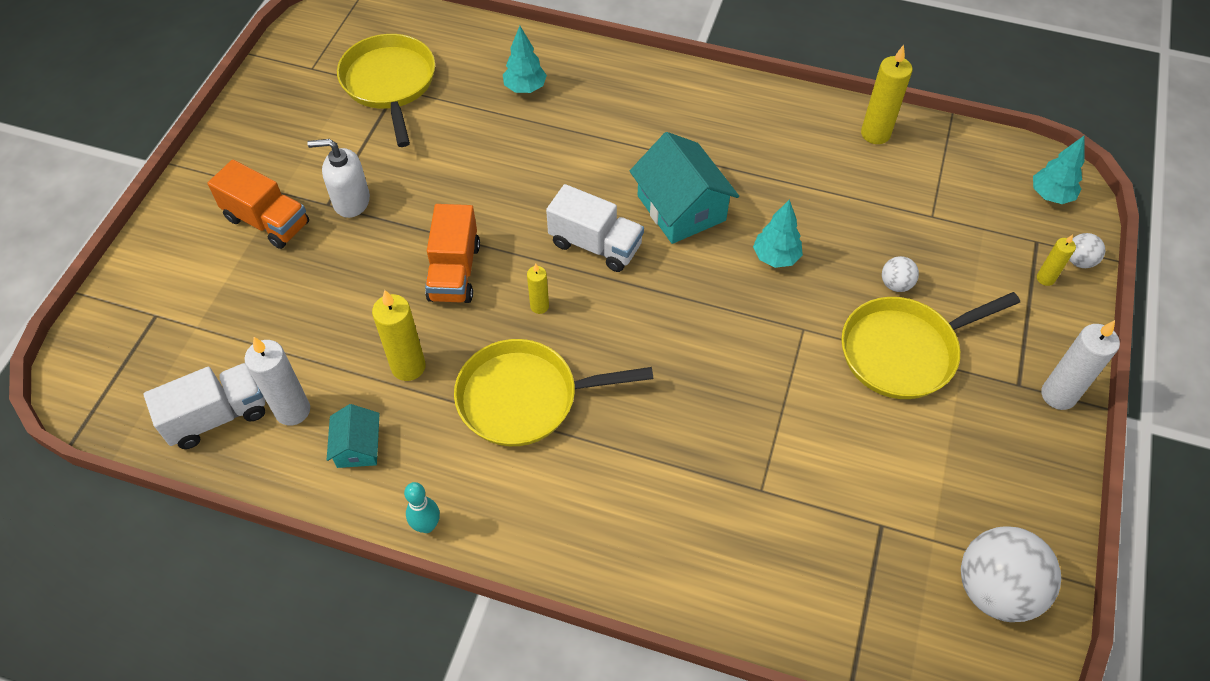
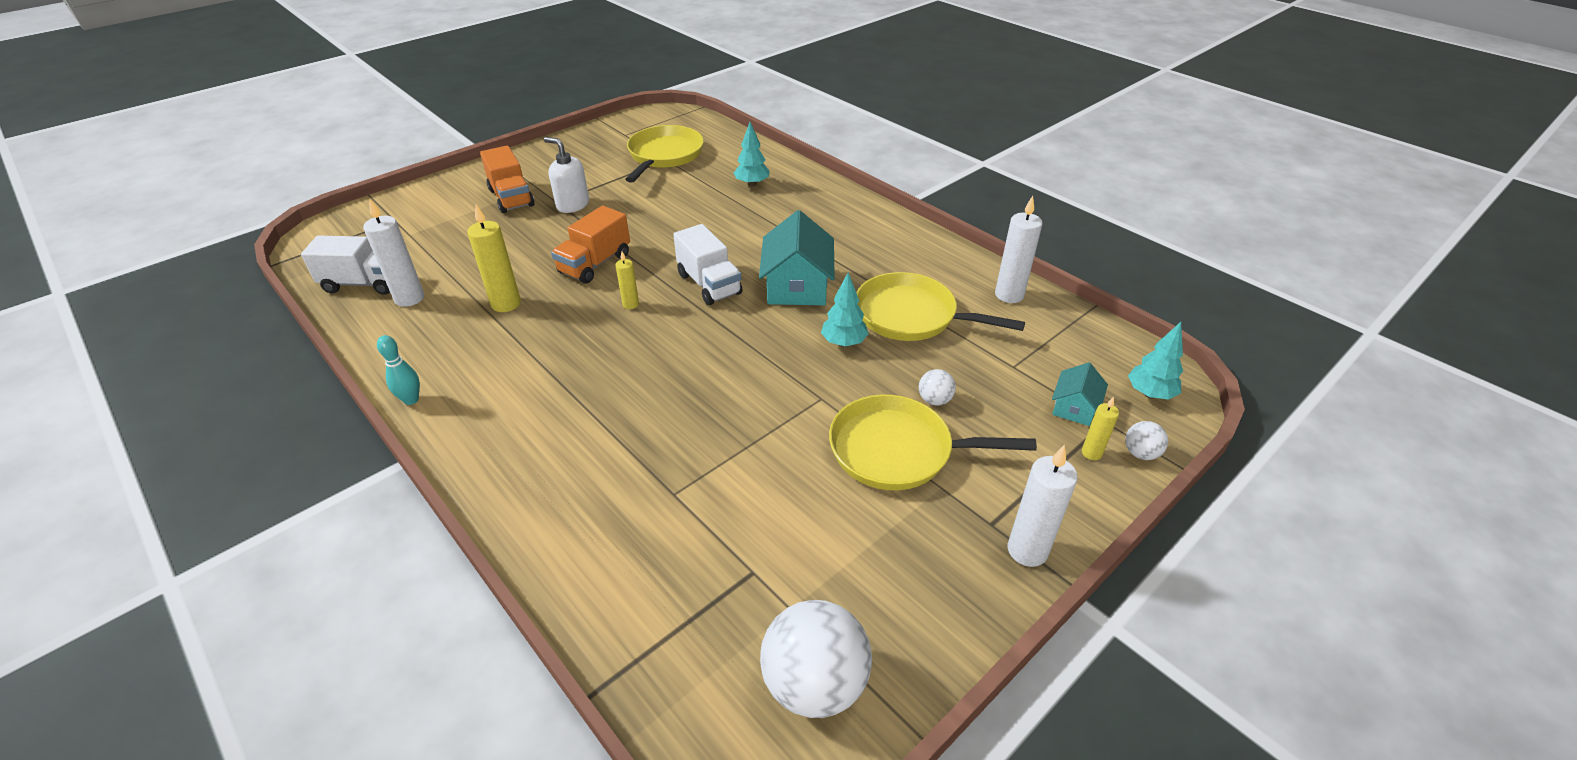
camera: 30 degrees right, 15 degrees down
turquoise house [327,404,379,468] -> turquoise house moved to [1052,363,1108,426]
yellow pan [454,339,653,446] -> yellow pan moved to [857,272,1025,341]
yellow candle [861,45,912,144] -> white candle [995,196,1043,303]

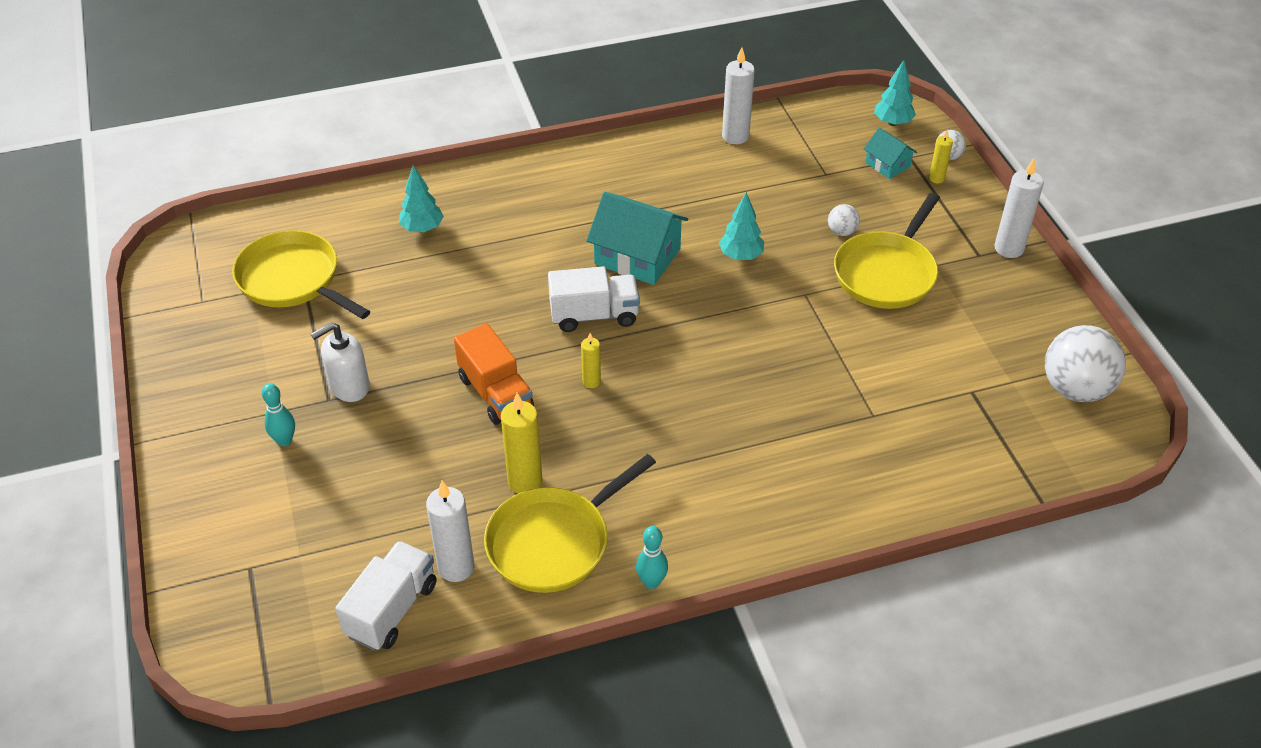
camera: 65 degrees left, 5 degrees up
orange truck [480,146,534,213] -> turquoise bowling pin [262,383,295,446]
yellow pan [857,272,1025,341] -> yellow pan moved to [484,454,656,593]

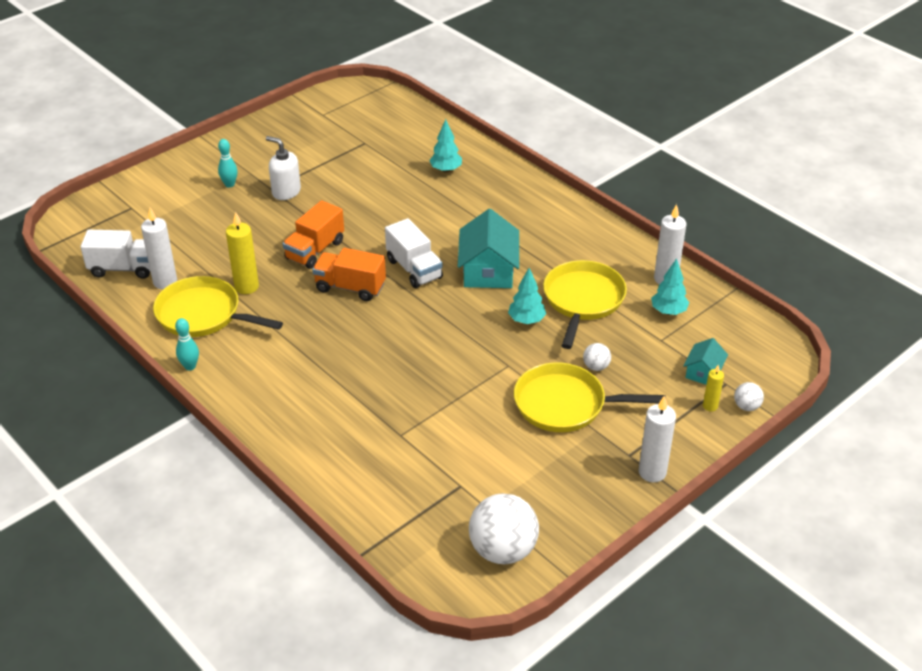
camera: 65 degrees right, 5 degrees down
yellow pan [232,230,370,319] -> yellow pan moved to [543,260,627,349]
yellow candle [581,333,601,388] -> orange truck [312,248,386,301]
turquoise tree [874,60,916,126] -> turquoise tree moved to [651,258,689,315]

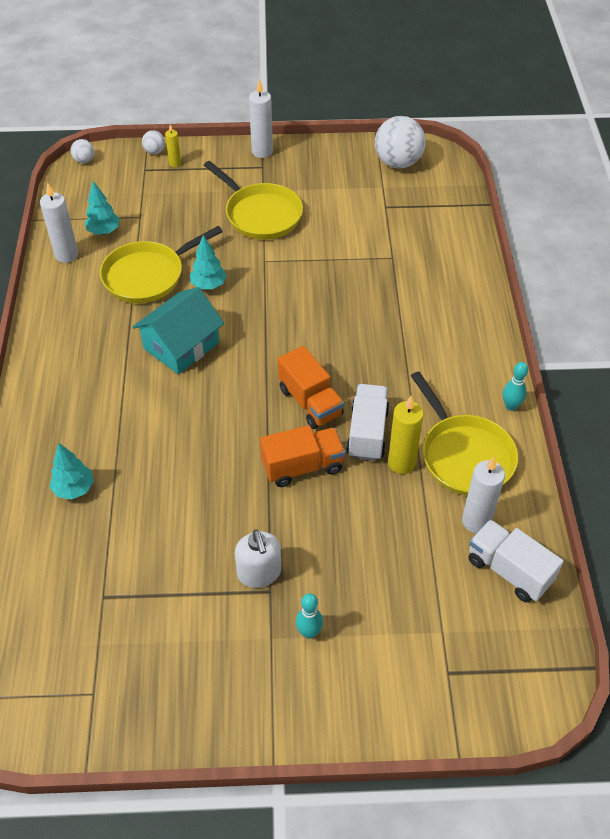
camera: 140 degrees left, 10 degrees up
white truck [385,218,443,288] -> white truck moved to [346,384,390,461]
white ball [583,343,611,371] -> white ball moved to [70,139,94,163]
turquoise house [684,338,728,384] -> none

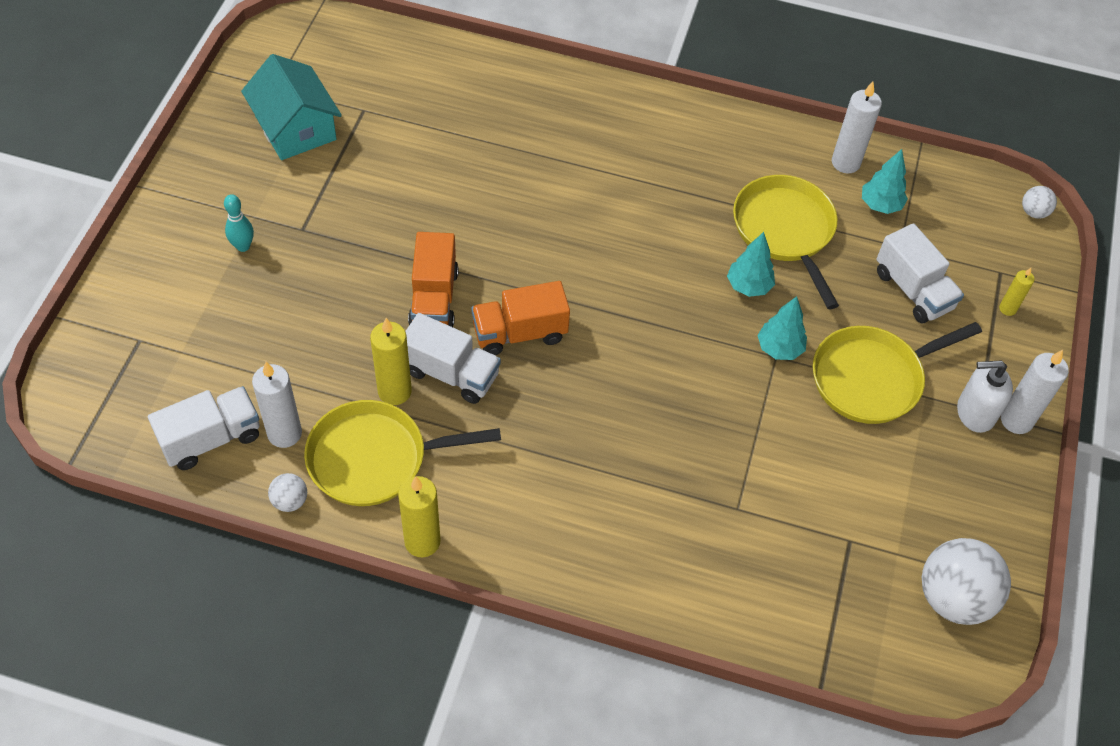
camera: 105 degrees right, 5 degrees up
turquoise tree [50,443,94,500] -> turquoise tree moved to [757,296,807,360]
turquoise house [133,287,224,374] -> turquoise house moved to [241,54,342,160]
white ball [142,130,165,154] -> white ball moved to [268,473,307,512]
white soap dispenser [235,529,281,588] -> white soap dispenser moved to [957,360,1013,433]
turquoise bowling pin [503,362,528,411] -> yellow candle [398,476,441,557]
none -> white truck [877,223,964,324]

